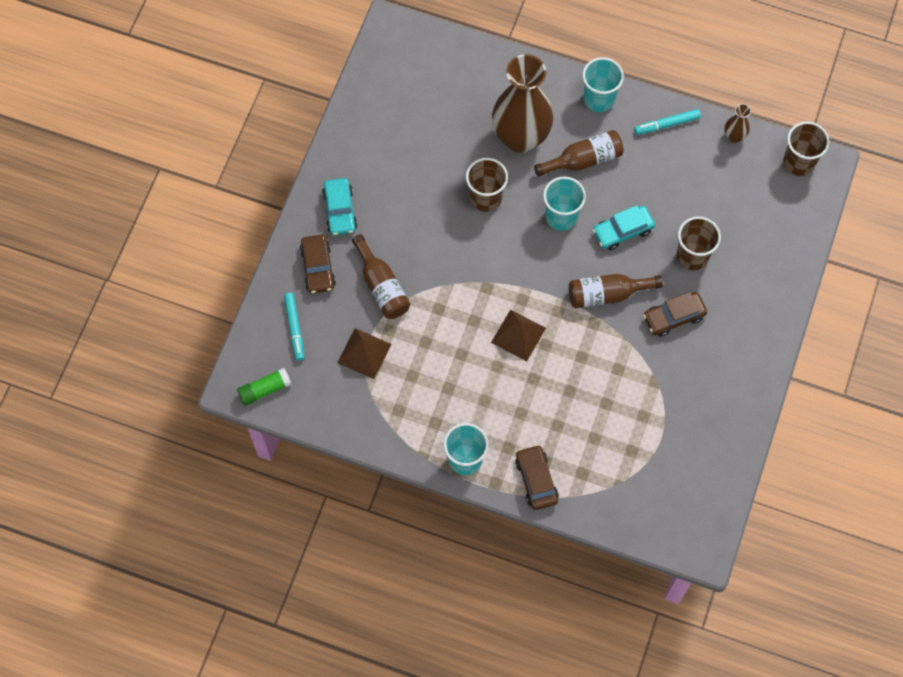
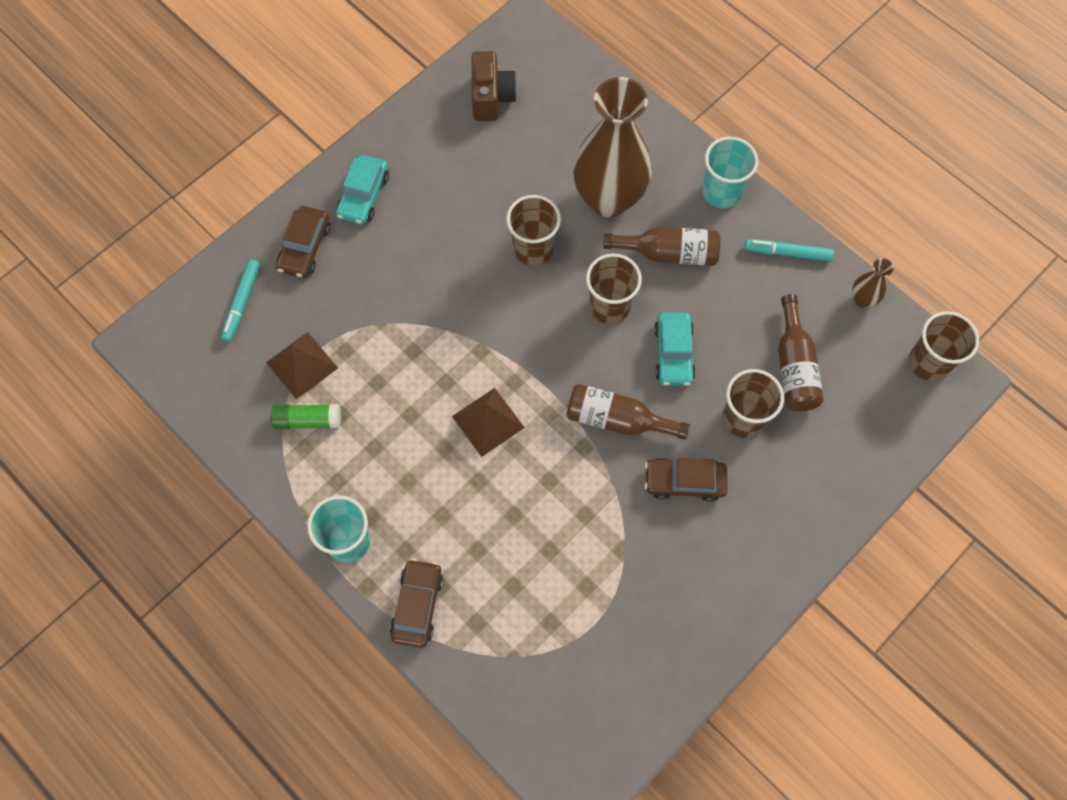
camera: 25 degrees right, 0 degrees up
green glue stick [237,368,292,406] -> green glue stick moved to [271,404,341,429]
brown bottle [352,234,410,319] -> brown bottle moved to [778,294,824,411]
turquoise cup [543,176,586,231] -> brown cup [586,254,642,324]
turquoise car [592,205,655,250] -> turquoise car turned 90 degrees counterclockwise [654,312,696,386]
none -> brown camera [472,51,517,121]

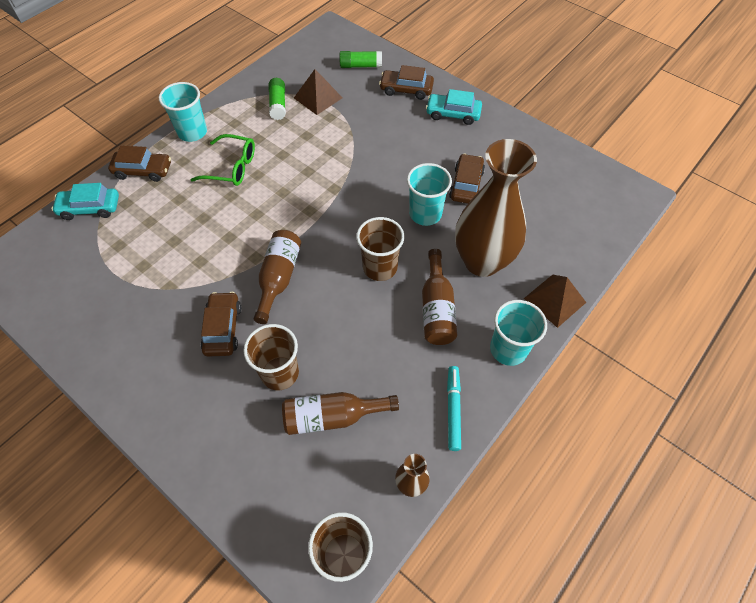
camera: 85 degrees right, 10 degrees down
turquoise marker [221,259,260,342] -> green glue stick [339,51,382,68]
brown pyramid [452,388,525,457] -> brown pyramid moved to [524,275,586,328]
brown camera [472,51,517,121] -> none
brown cup [506,195,561,266] -> turquoise cup [407,163,452,226]
turquoise car [654,312,696,386] -> turquoise car moved to [51,183,119,220]
none -> green glasses [191,134,255,186]
none -> brown car [449,154,485,204]

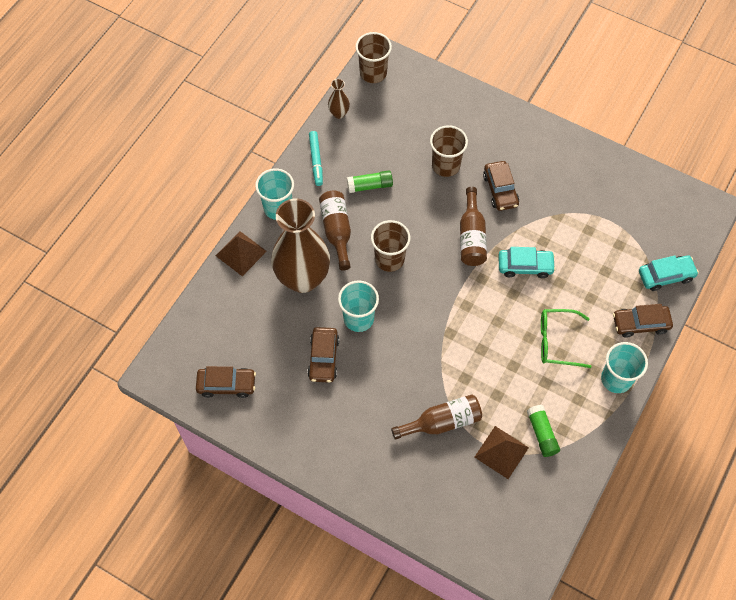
camera: 170 degrees right, 5 degrees up
brown bottle [282,392,399,435] -> brown bottle moved to [391,394,482,440]
green glue stick [339,51,382,68] -> green glue stick moved to [347,170,393,193]
brown car [379,65,434,100] -> brown car moved to [196,366,256,398]
turquoise car [426,89,482,125] -> turquoise car moved to [498,247,556,278]

